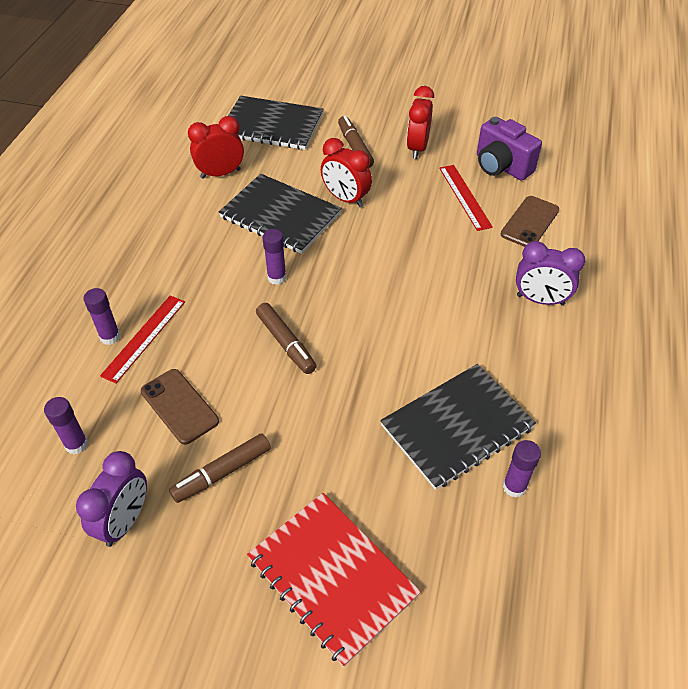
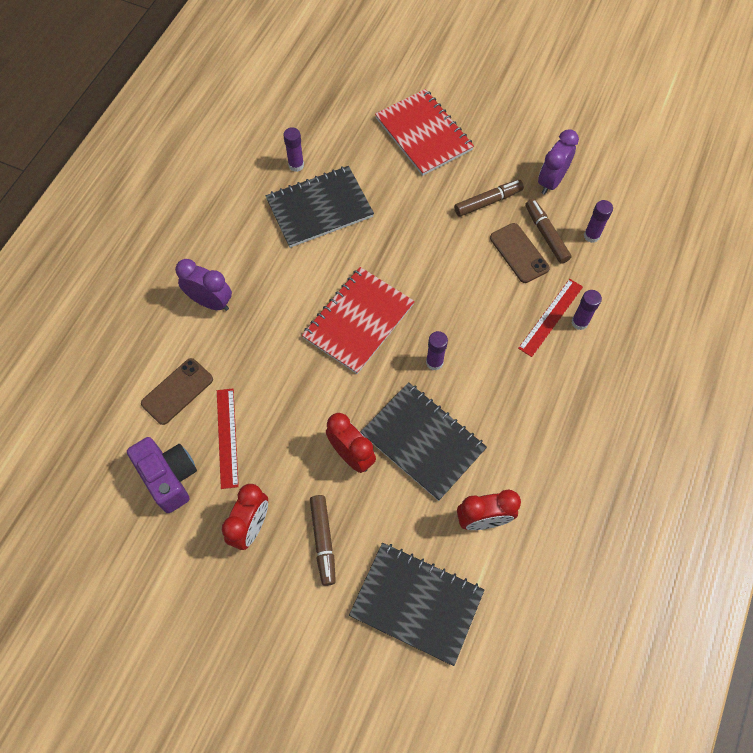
camera: 170 degrees left, 15 degrees up
brown marker [256,303,316,374] -> brown marker moved to [525,199,572,264]
none -> red notebook [302,267,415,374]

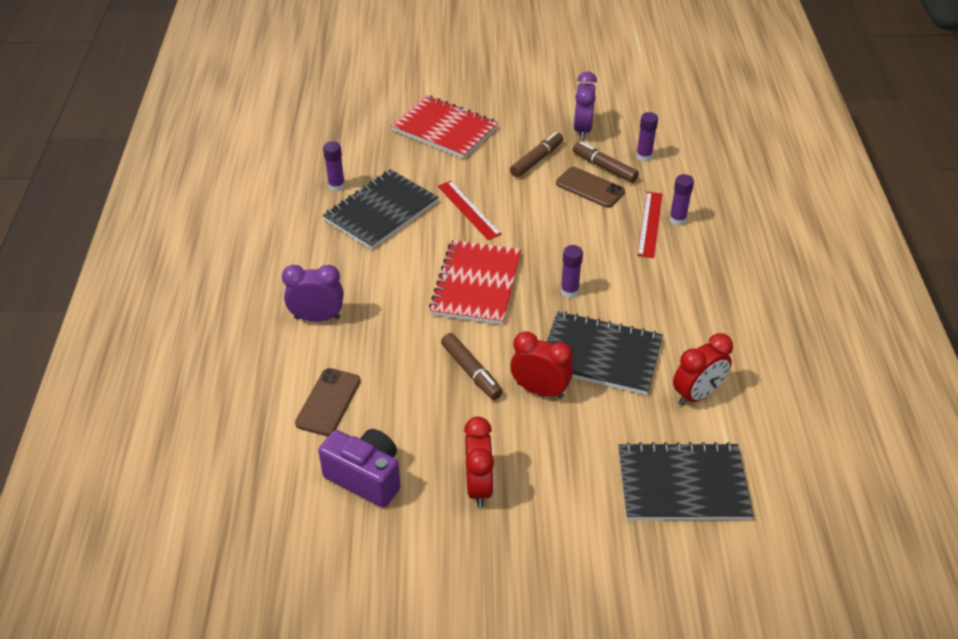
camera: 25 degrees left, 20 degrees down
red ruler [217,388,239,489] -> red ruler moved to [438,181,502,240]
brown marker [310,495,336,586] -> brown marker moved to [441,333,502,400]

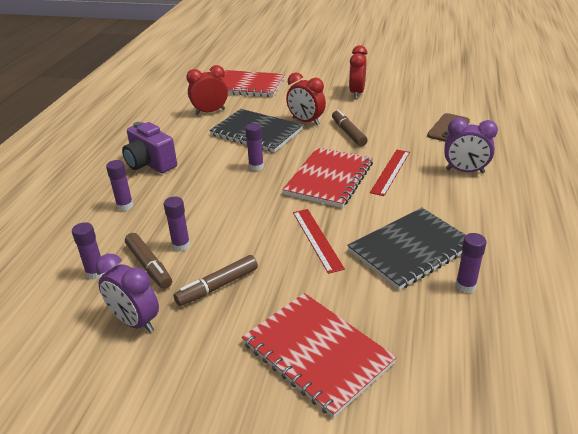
camera: 165 degrees left, 10 degrees down
purple camera [318,429,401,508] -> purple camera moved to [122,122,177,173]
brown phone [556,167,625,208] -> purple glue stick [164,196,190,252]
purple clock [574,72,597,140] -> purple clock turned 105 degrees clockwise [96,254,159,333]
black notebook [618,442,753,520] -> red notebook [221,70,285,97]
red ruler [637,192,662,258] -> red ruler moved to [370,150,410,196]

